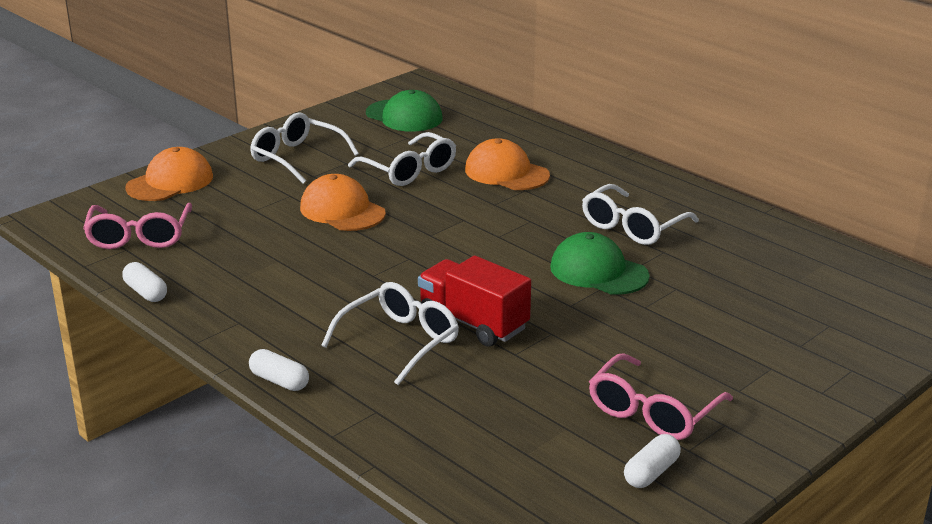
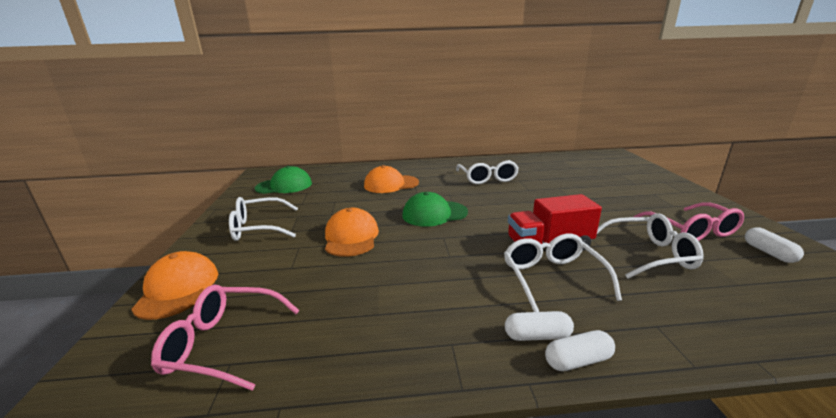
camera: 50 degrees left, 5 degrees down
pink glasses [83,203,192,249] -> pink glasses turned 150 degrees clockwise [151,284,300,391]
white capsule [122,262,167,302] -> white capsule moved to [505,311,574,341]
orange cap [300,174,386,231] -> orange cap turned 90 degrees clockwise [325,208,379,257]
white glasses [348,132,456,186] -> white glasses moved to [597,213,704,279]
green cap [550,232,650,295] -> green cap moved to [402,192,468,227]

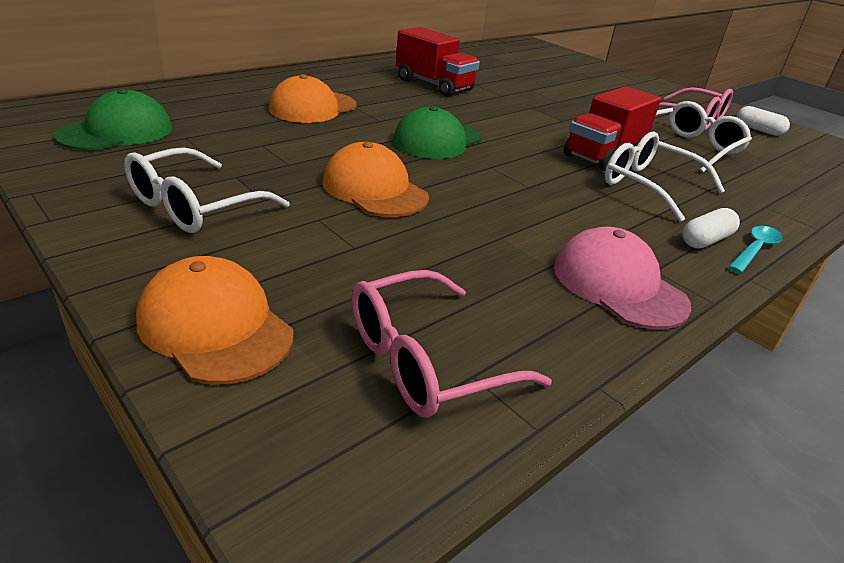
camera: 40 degrees left, 10 degrees up
white glasses [456,160,519,184] -> red truck [396,27,480,97]
white capsule [545,330,615,371] -> turquoise spoon [728,226,783,273]
none -> pink cap [554,227,692,330]

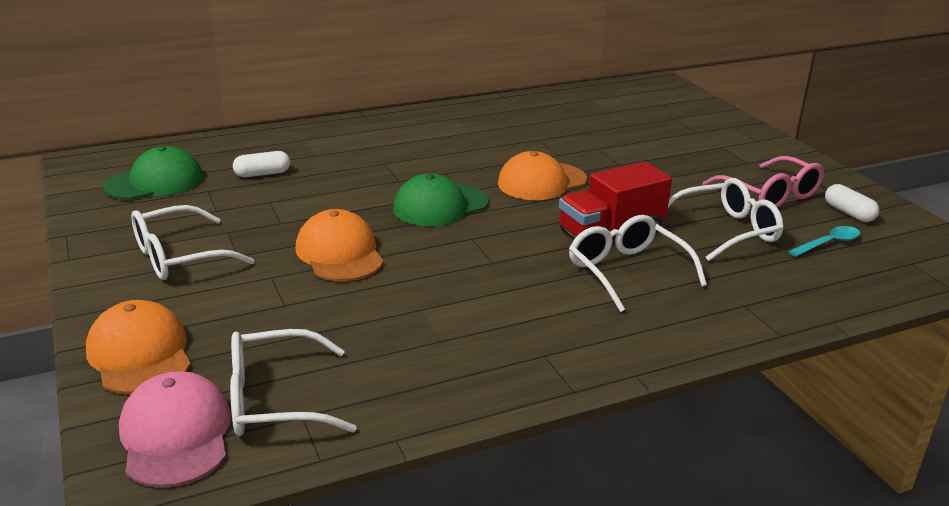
camera: 20 degrees right, 5 degrees down
orange cap [269,74,357,123] -> orange cap moved to [498,151,587,200]
pink glasses [351,270,552,418] -> white glasses [230,329,356,436]
red truck [396,27,480,97] -> none
pink cap [554,227,692,330] -> pink cap moved to [119,371,231,488]
white capsule [682,208,740,248] -> white capsule moved to [233,151,290,177]
turquoise spoon [728,226,783,273] -> turquoise spoon moved to [788,226,860,257]

